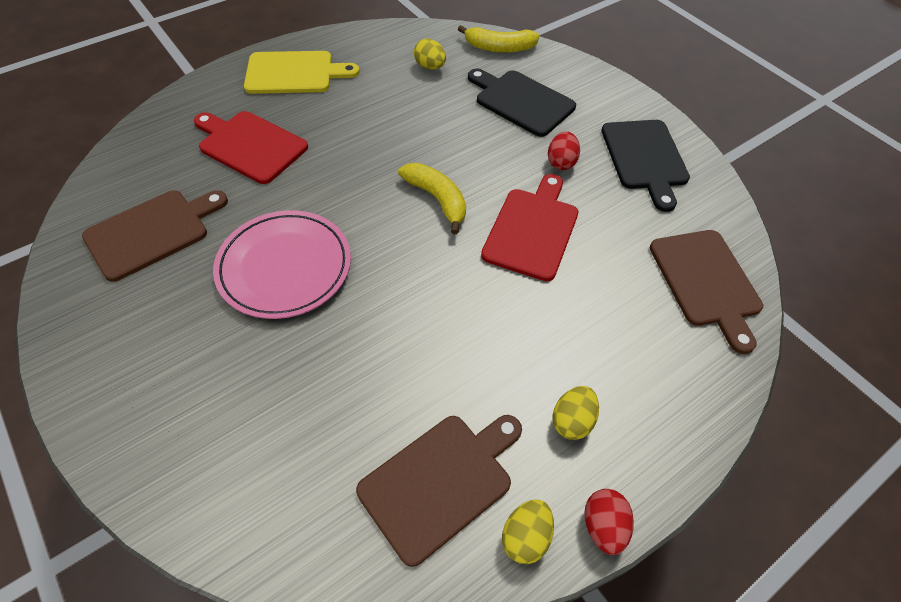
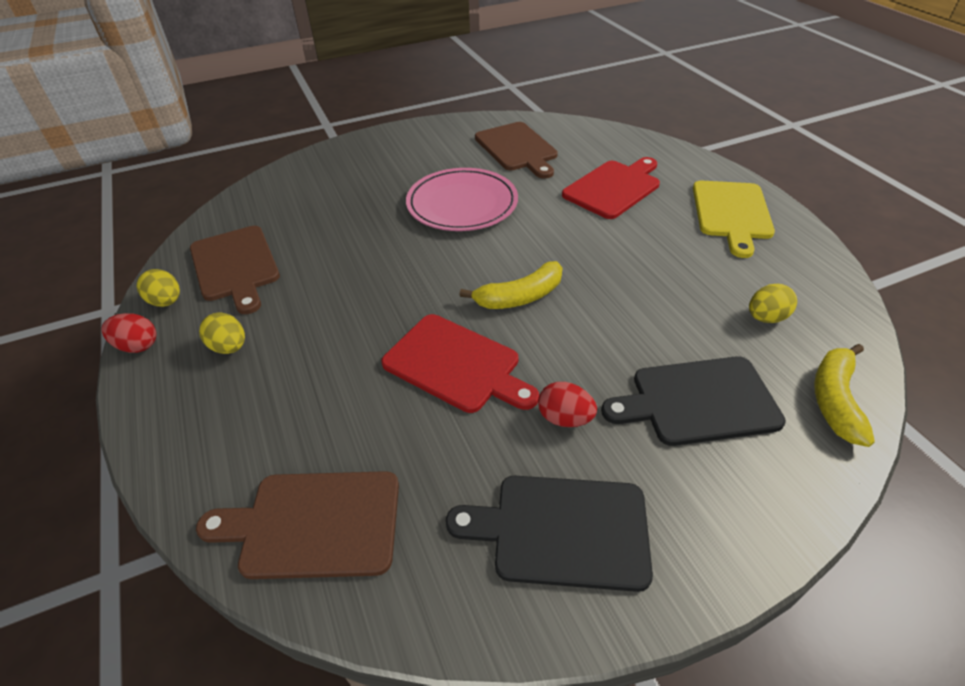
camera: 105 degrees right, 10 degrees down
black cutting board [468,68,576,137] -> black cutting board turned 150 degrees counterclockwise [601,356,786,446]

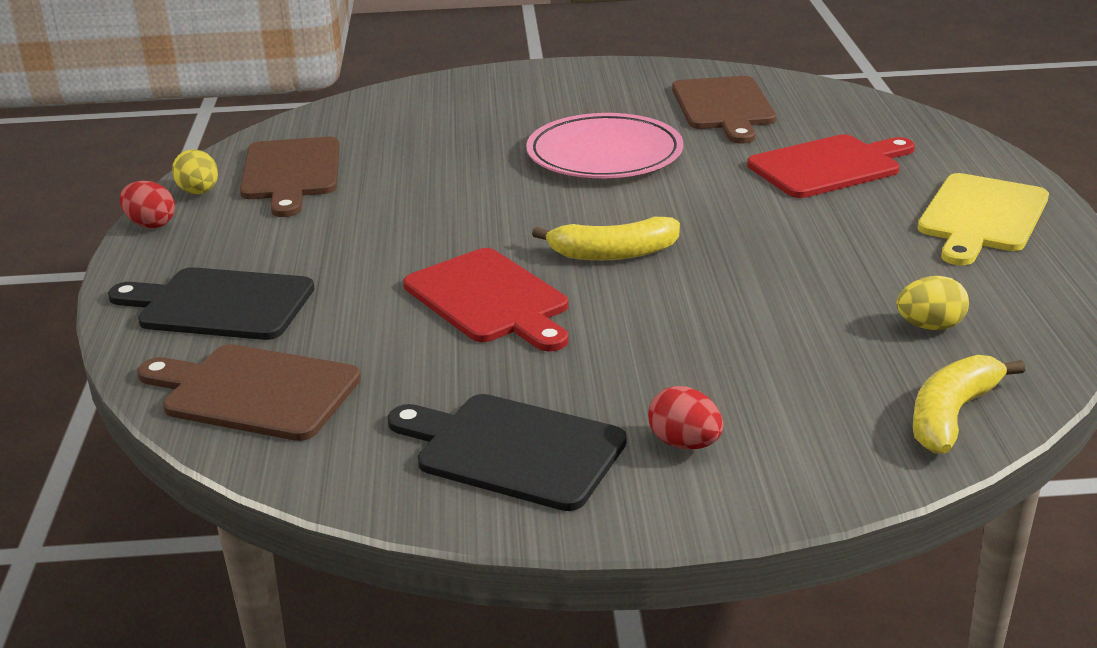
camera: 20 degrees right, 15 degrees down
yellow egg [199,312,245,354] -> none
red egg [538,382,597,427] -> red egg moved to [648,386,723,450]
black cutting board [601,356,786,446] -> black cutting board moved to [108,267,315,340]

